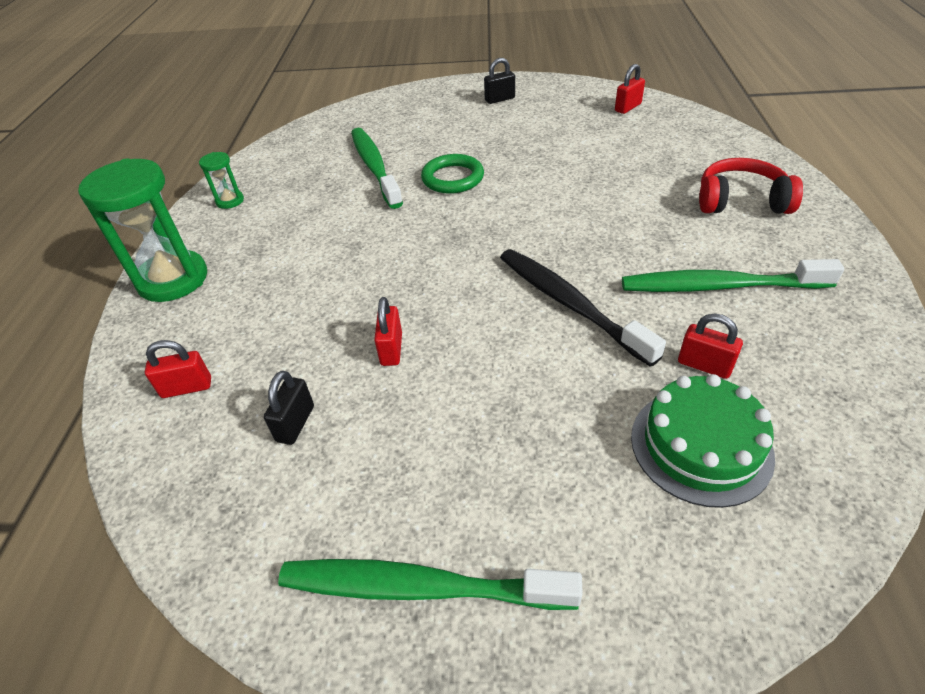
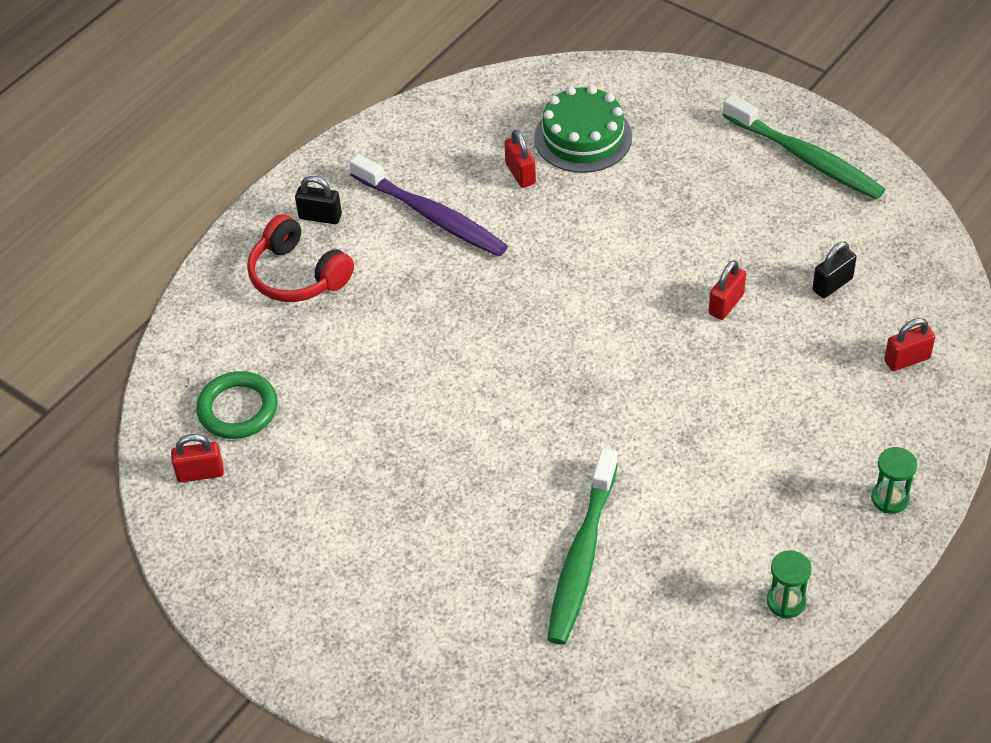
camera: 145 degrees left, 5 degrees up
green hourglass [78,158,207,302] -> green hourglass [871,447,917,514], size x0.47
red padlock [145,340,211,398] -> red padlock turned 45 degrees counterclockwise [884,318,935,371]
green ring [421,154,484,194] -> green ring moved to [196,371,278,439]
black padlock [484,58,515,104] -> black padlock moved to [295,176,342,224]
black toothbrush [500,249,666,367] -> none
green toothbrush [622,259,844,292] -> purple toothbrush [349,154,508,257]

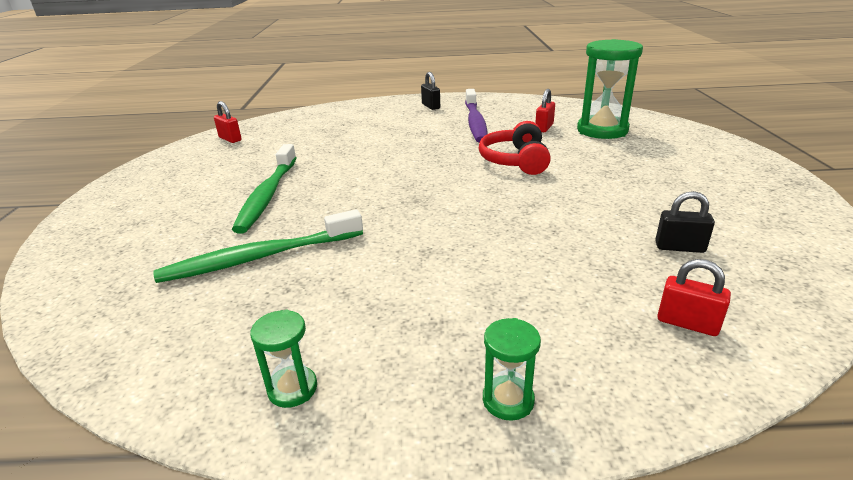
camera: 50 degrees right, 20 degrees down
green ring [196,371,278,439] -> none
red headphones [247,214,354,302] -> red headphones moved to [479,121,551,175]
green cake [534,86,632,173] -> green hourglass [577,39,643,139]
red padlock [709,260,746,320] -> none
green toothbrush [723,94,886,200] -> green toothbrush moved to [232,144,296,233]

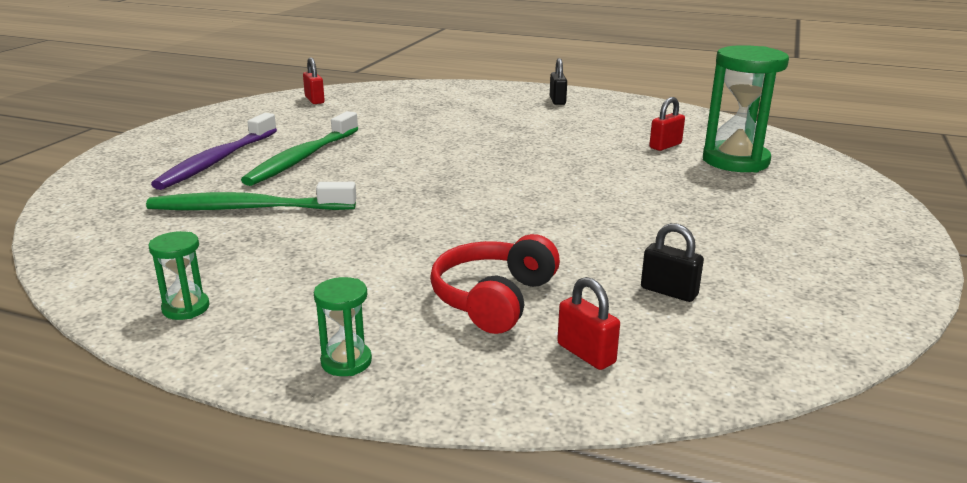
camera: 20 degrees right, 5 degrees down
purple toothbrush [465,89,487,143] -> purple toothbrush moved to [151,113,277,190]
red headphones [479,121,551,175] -> red headphones moved to [430,234,560,334]

